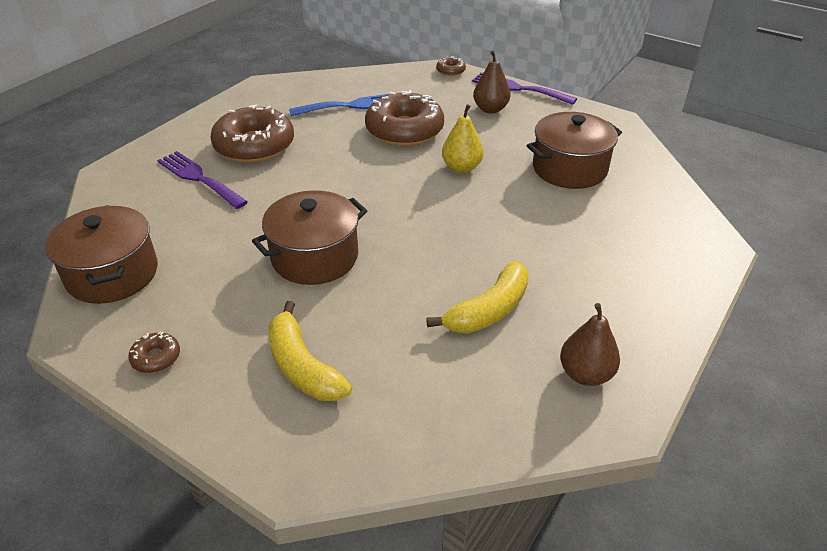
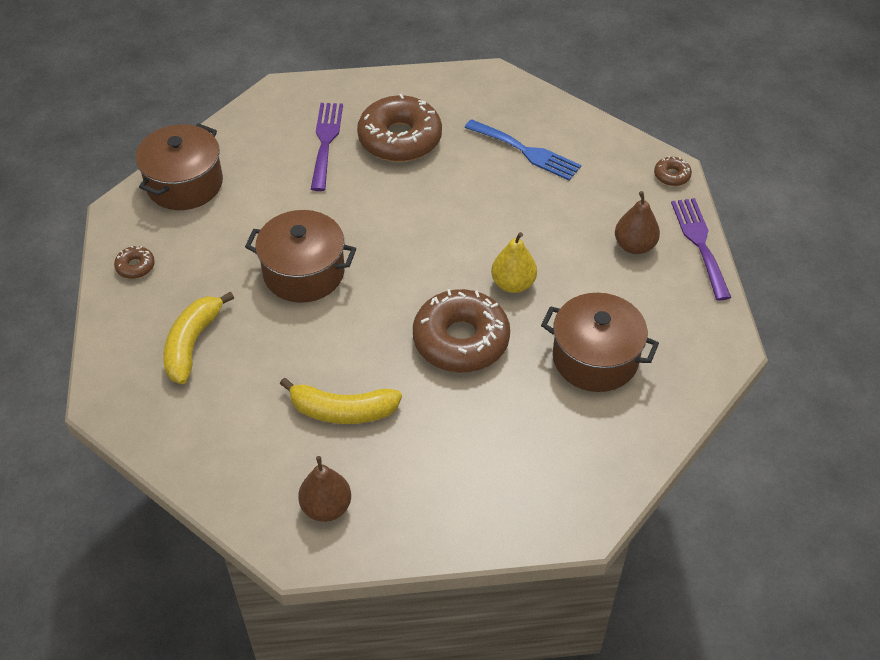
camera: 50 degrees right, 10 degrees up
brown donut [365,90,444,146] -> brown donut moved to [413,289,510,373]

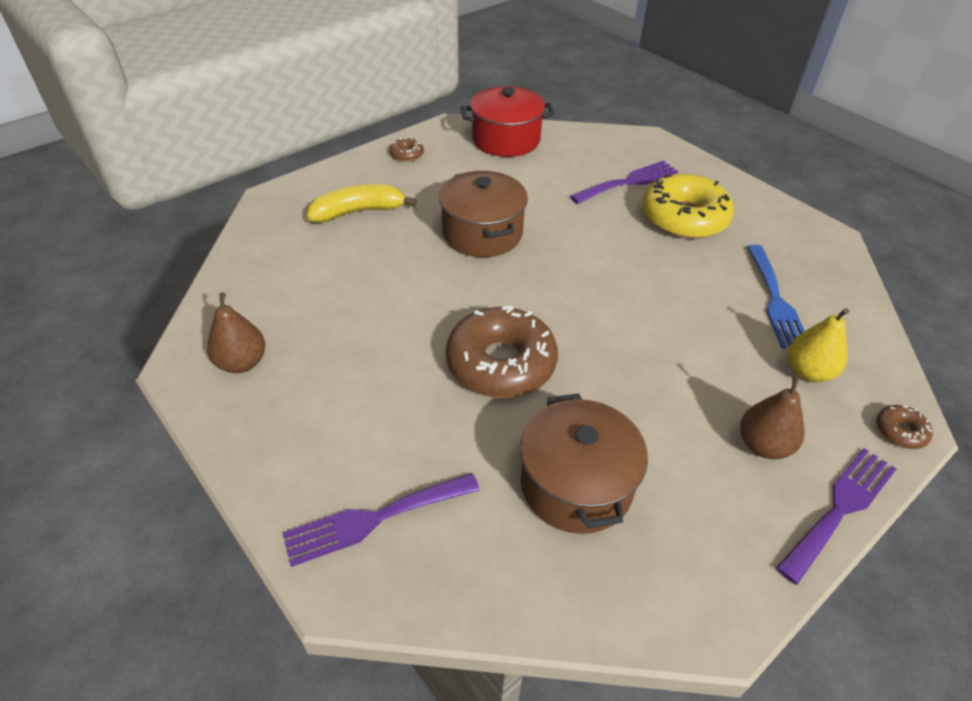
camera: 55 degrees right, 5 degrees down
brown pot [136,123,223,210] -> red pot [461,86,554,157]
yellow banana [280,377,402,424] -> none
brown donut [357,94,442,162] -> yellow donut [642,174,734,239]
yellow pear [491,232,537,293] -> yellow pear moved to [788,308,849,382]
none -> purple fork [282,473,480,567]

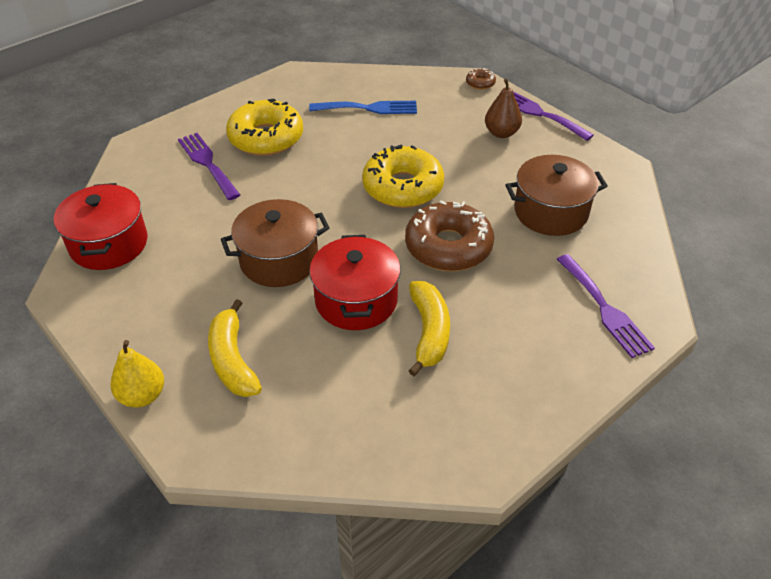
camera: 90 degrees left, 0 degrees up
brown pear [207,293,265,373] -> none
brown donut [390,137,424,162] -> none
yellow pear [788,308,849,382] -> yellow pear moved to [110,340,164,408]
none -> red pot [309,235,401,330]
none -> yellow donut [362,145,444,208]
none -> yellow banana [408,281,450,376]

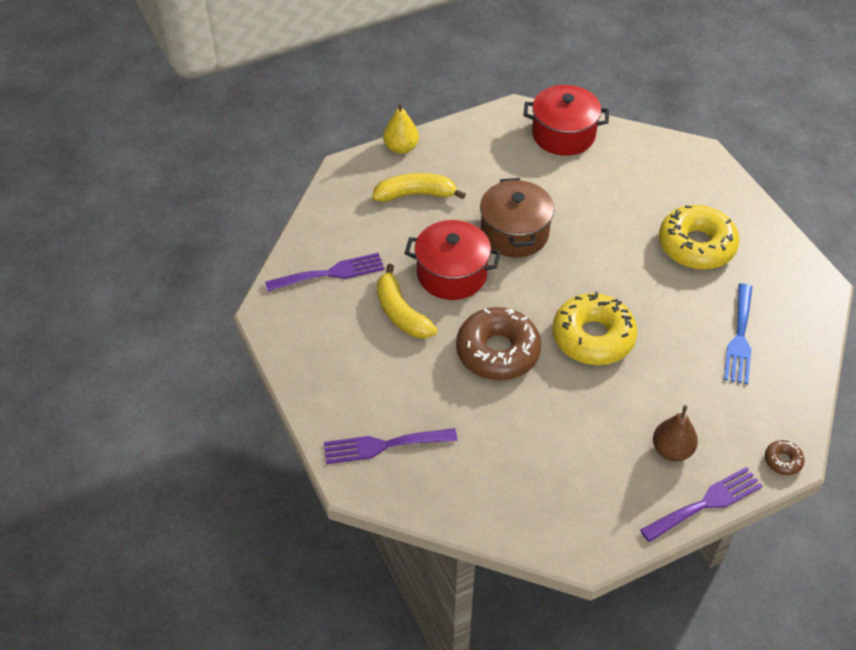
camera: 105 degrees right, 5 degrees up
purple fork [178,133,240,200] -> purple fork moved to [265,253,385,292]
yellow banana [408,281,450,376] -> yellow banana turned 45 degrees clockwise [377,264,438,339]
brown pot [505,155,608,236] -> none

